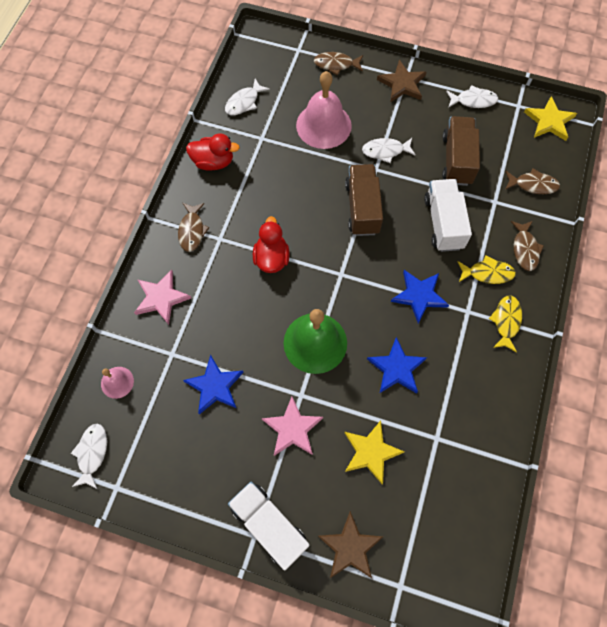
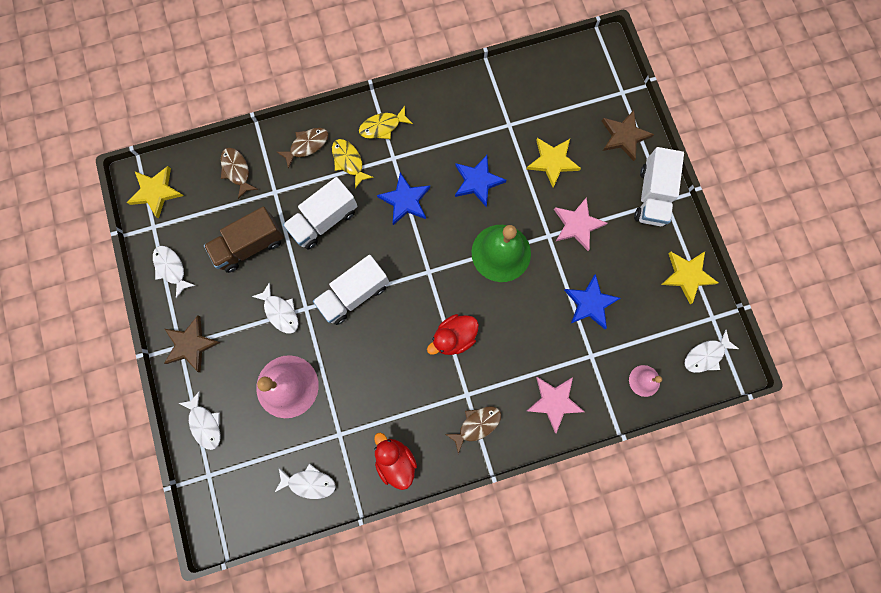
camera: 125 degrees left, 10 degrees up
brown fish [314,52,363,75] -> white fish [179,391,221,450]
brown truck [345,164,383,236] -> white truck [313,255,389,325]
none -> yellow star [661,252,718,304]

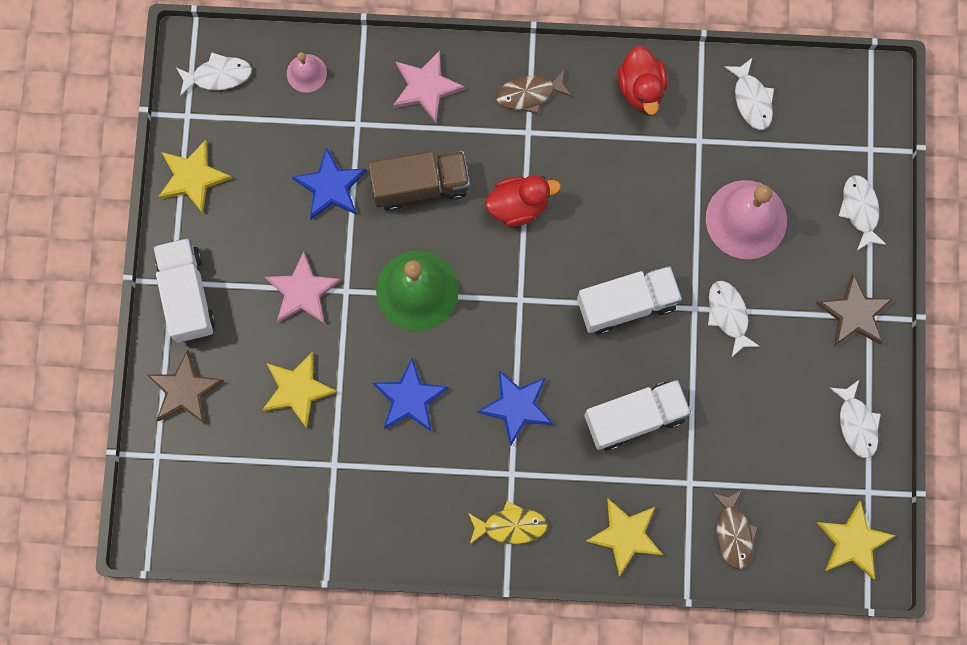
camera: 160 degrees left, 0 degrees up
brown truck [204,206,284,273] -> brown truck moved to [368,151,470,211]
white fish [274,464,336,499] -> white fish turned 135 degrees counterclockwise [724,57,774,130]
brown fish [277,128,329,169] -> yellow star [586,499,663,576]
yellow fish [332,139,374,188] -> none
white truck [634,147,684,226] -> white truck turned 45 degrees counterclockwise [153,238,215,343]

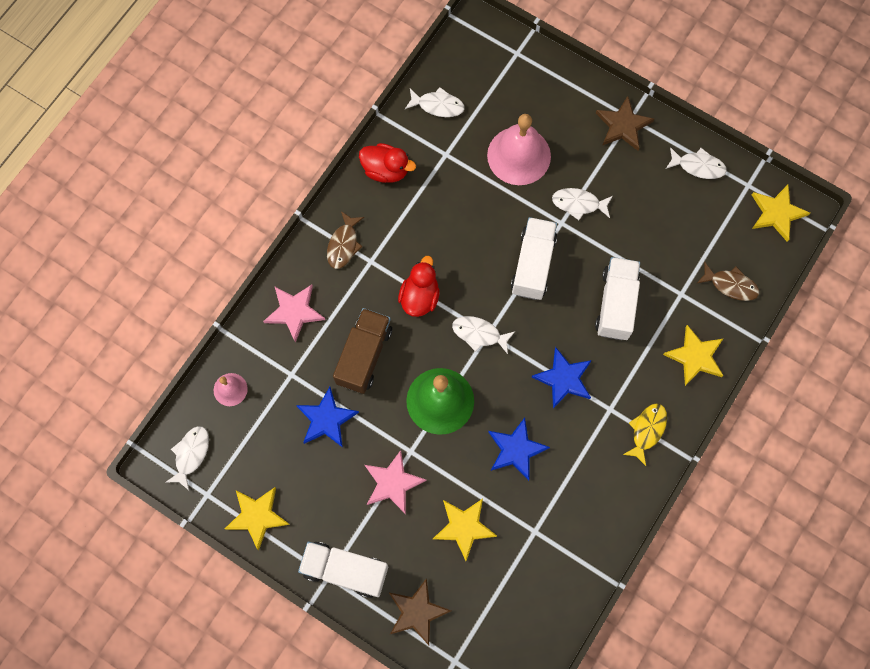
camera: 60 degrees left, 5 degrees down
white fish [839,175,887,250] -> white fish moved to [452,316,515,354]

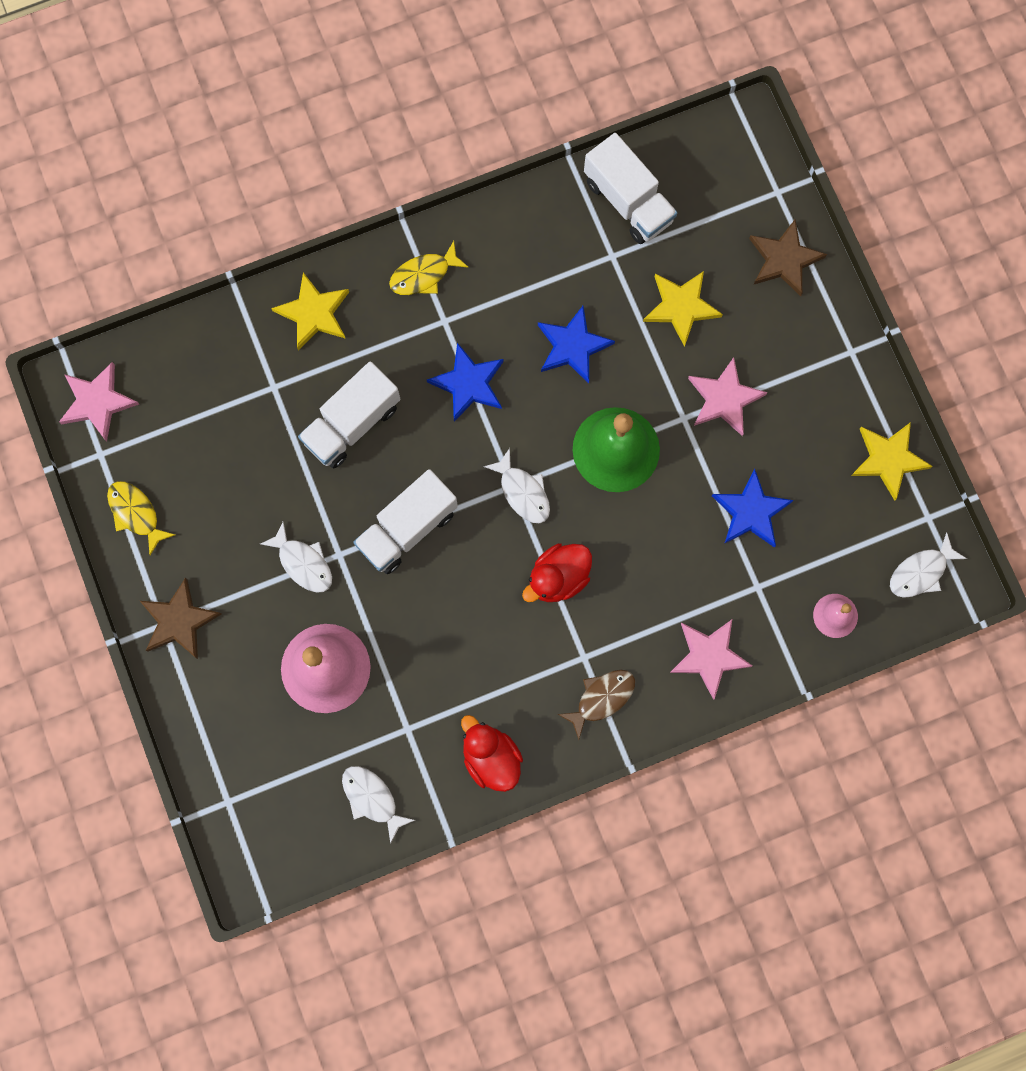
camera: 145 degrees left, 5 degrees up
white truck [298,542,388,598] -> white truck moved to [584,133,677,244]
brown truck [333,308,392,394] -> none
white fish [666,147,727,179] -> yellow fish [107,481,175,555]
brown fish [696,262,759,301] -> none
yellow star [752,185,810,242] -> pink star [59,362,139,441]

